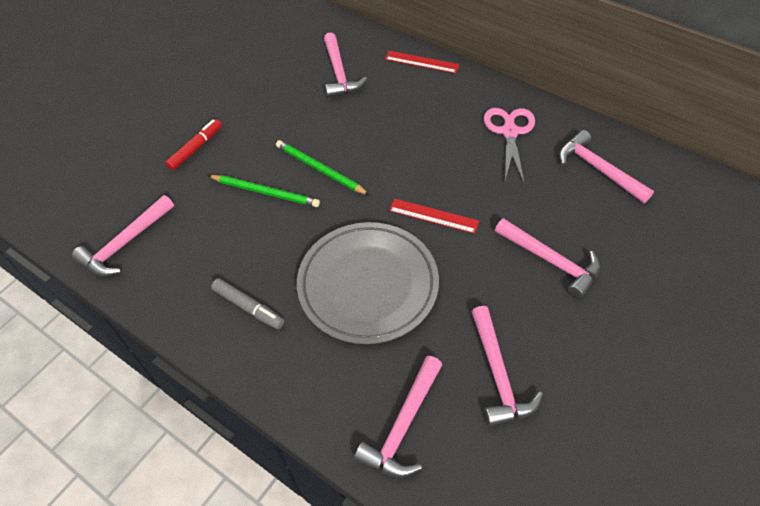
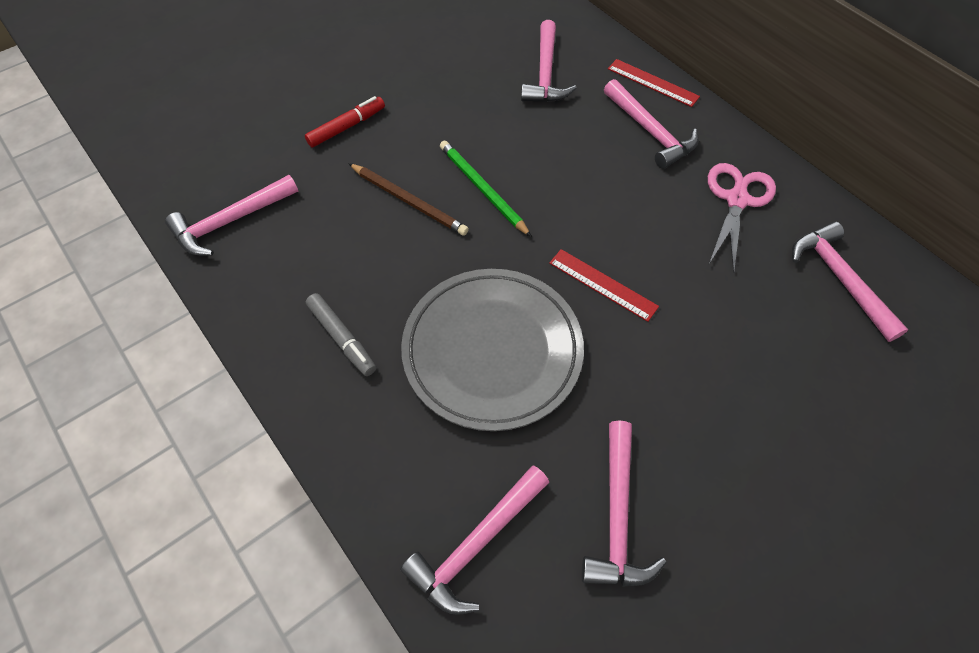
camera: 15 degrees right, 5 degrees up
green pencil [208,175,320,207] -> brown pencil [348,163,469,236]
pink hammer [495,218,600,299] -> pink hammer moved to [604,79,699,169]

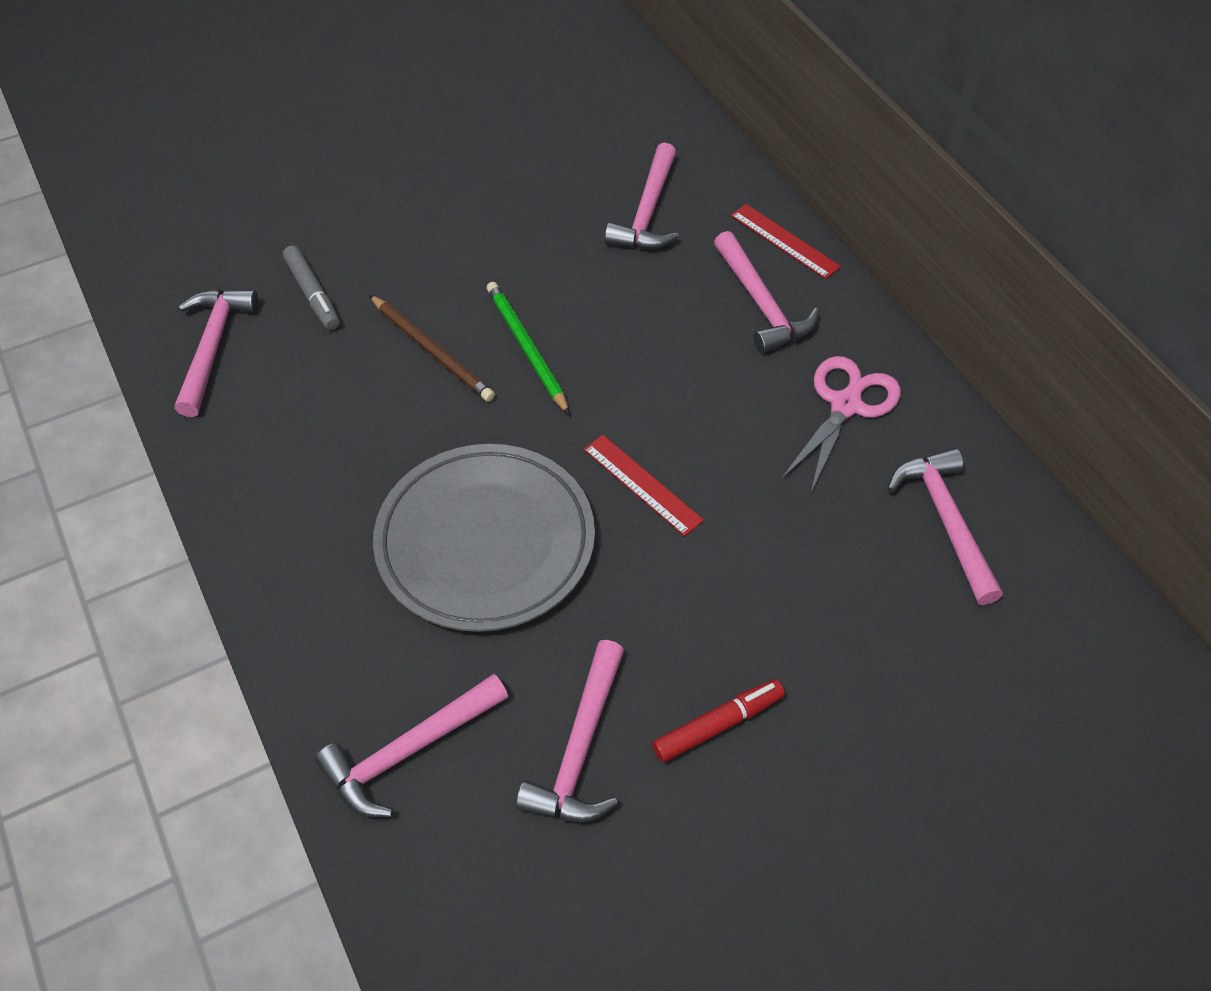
camera: 10 degrees right, 5 degrees down
pink hammer [165,175,298,256] -> pink hammer turned 120 degrees clockwise [175,289,259,417]
red marker [305,96,385,147] -> red marker moved to [652,679,785,762]
grey marker [306,293,376,376] -> grey marker moved to [283,246,340,330]

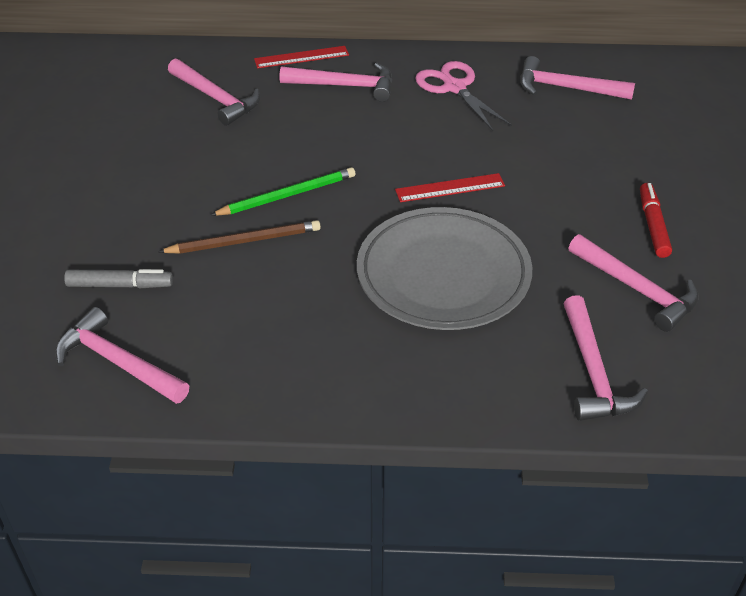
camera: 60 degrees left, 10 degrees down
green pencil [487,282,570,415] -> green pencil turned 150 degrees clockwise [210,167,355,216]

